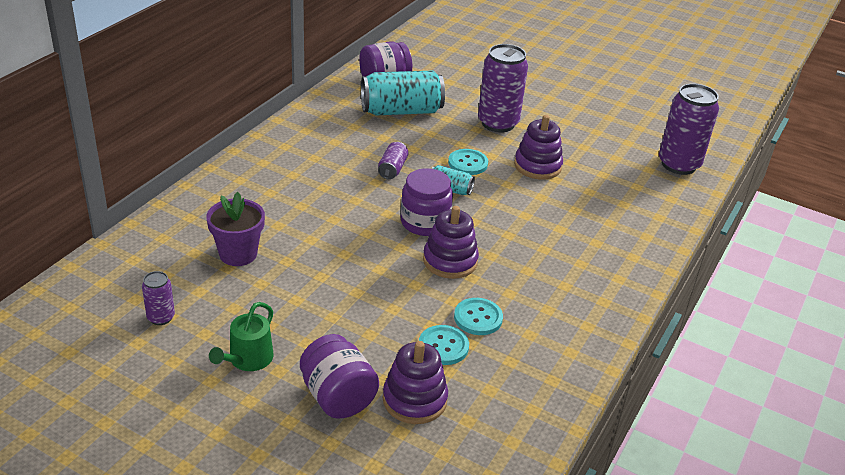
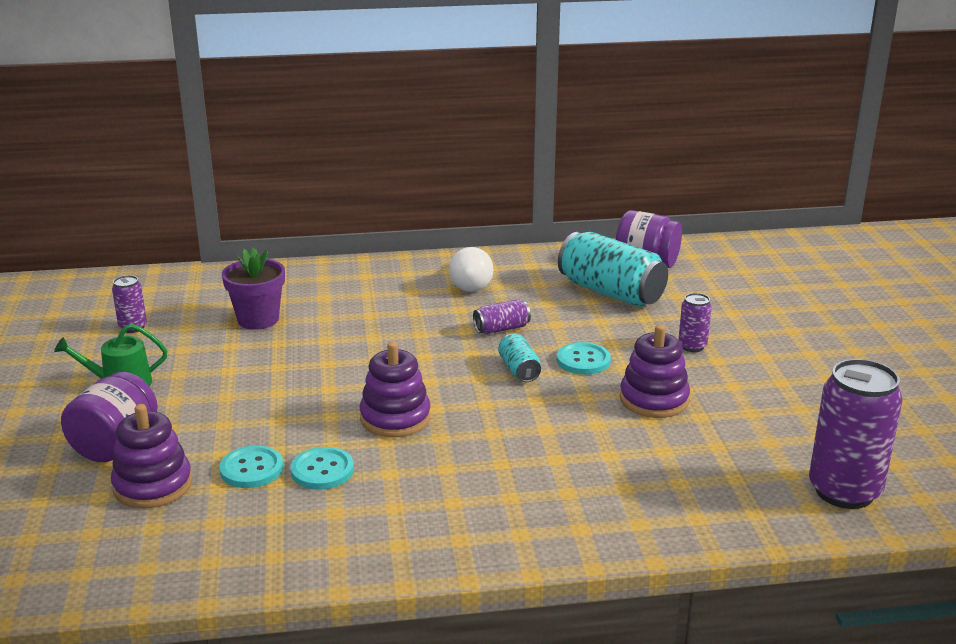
camera: 55 degrees right, 10 degrees down
purple jar [401,168,453,236] -> none
purple can [478,44,528,133] -> purple can [678,293,712,352], size x0.49
none -> white light bulb [449,247,493,292]

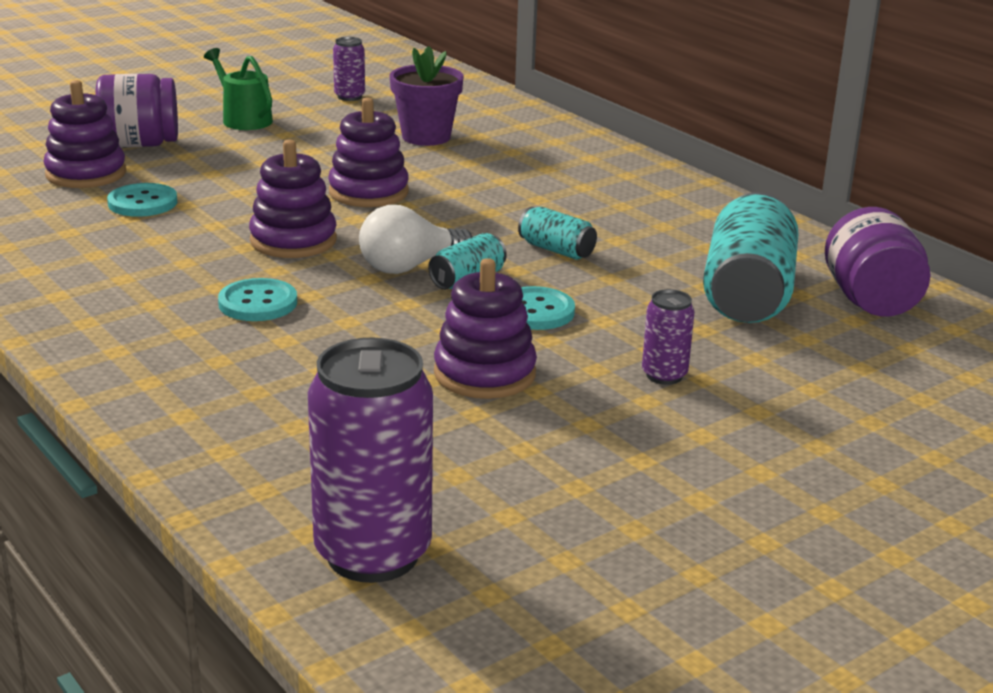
camera: 60 degrees right, 0 degrees up
turquoise button [290,447,354,490] -> turquoise button moved to [218,278,297,321]
white light bulb [449,247,493,292] -> white light bulb moved to [359,205,472,274]
purple can [473,299,531,334] -> turquoise can [518,207,597,260]
none -> purple stacking toy [328,97,409,207]

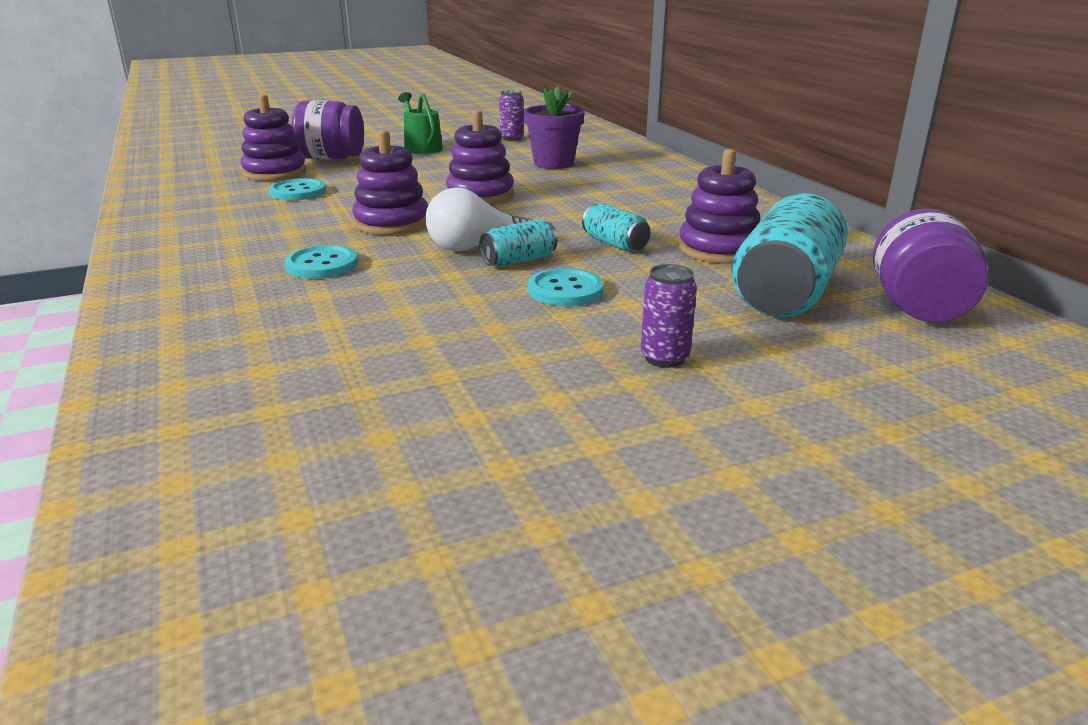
camera: 15 degrees right, 0 degrees up
purple can [308,338,433,583] -> none
purple stacking toy [434,258,537,399] -> purple stacking toy moved to [678,149,761,264]

